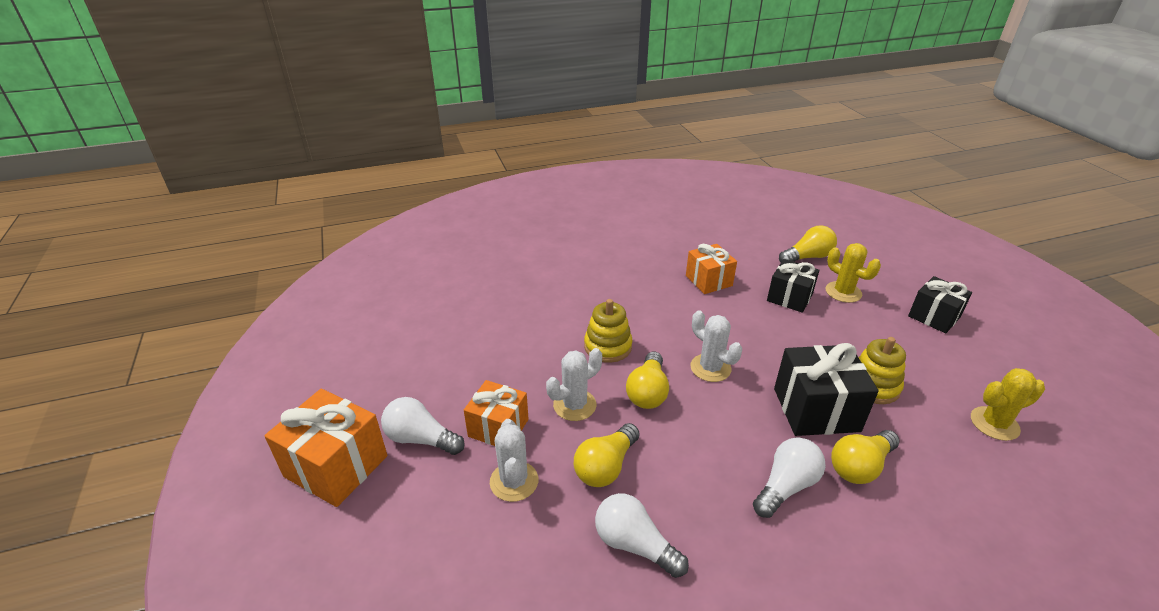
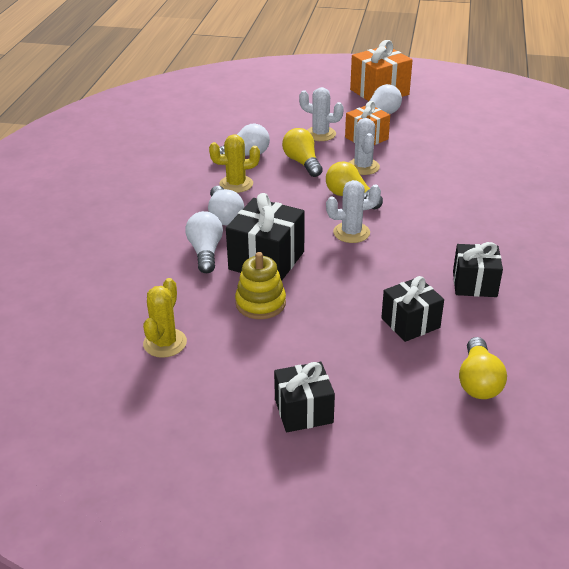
camera: 120 degrees right, 0 degrees up
yellow stacking toy [584,299,632,363] -> none
orange gift [686,244,737,294] -> black gift [453,242,503,297]
yellow cactus [825,243,881,303] -> yellow cactus moved to [209,134,260,193]
yellow light bulb [831,430,900,484] -> white light bulb [185,211,223,273]

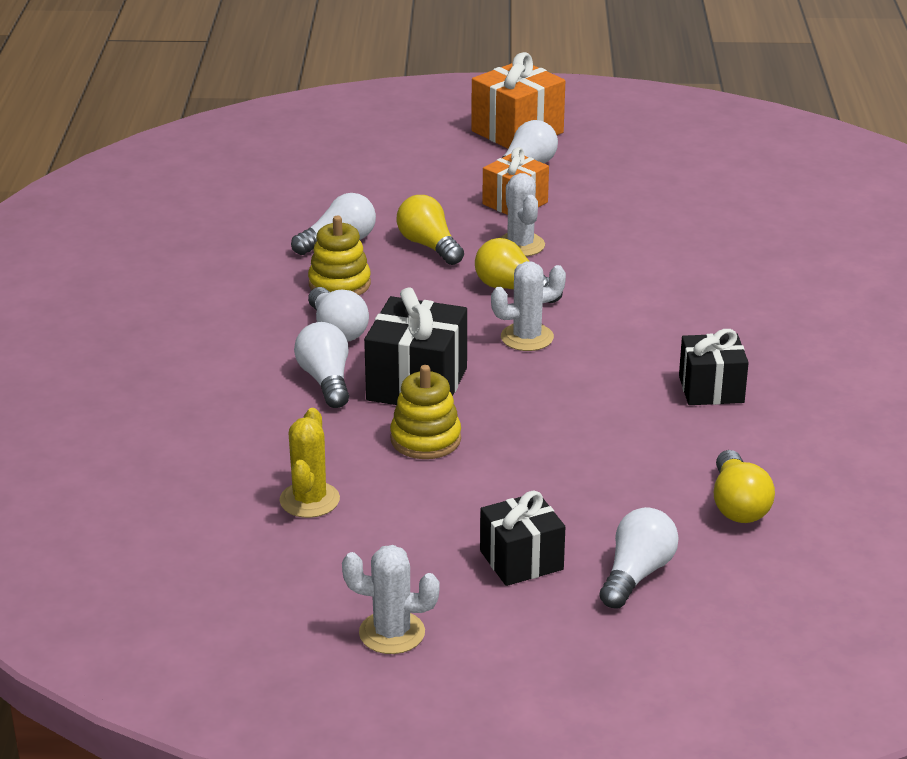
camera: 10 degrees left, 5 degrees down
yellow cactus [209,134,260,193] -> yellow stacking toy [308,216,371,295]
white cactus [299,87,344,141] -> white cactus moved to [342,545,440,654]
black gift [381,276,444,342] -> none
none -> white light bulb [599,507,679,609]

